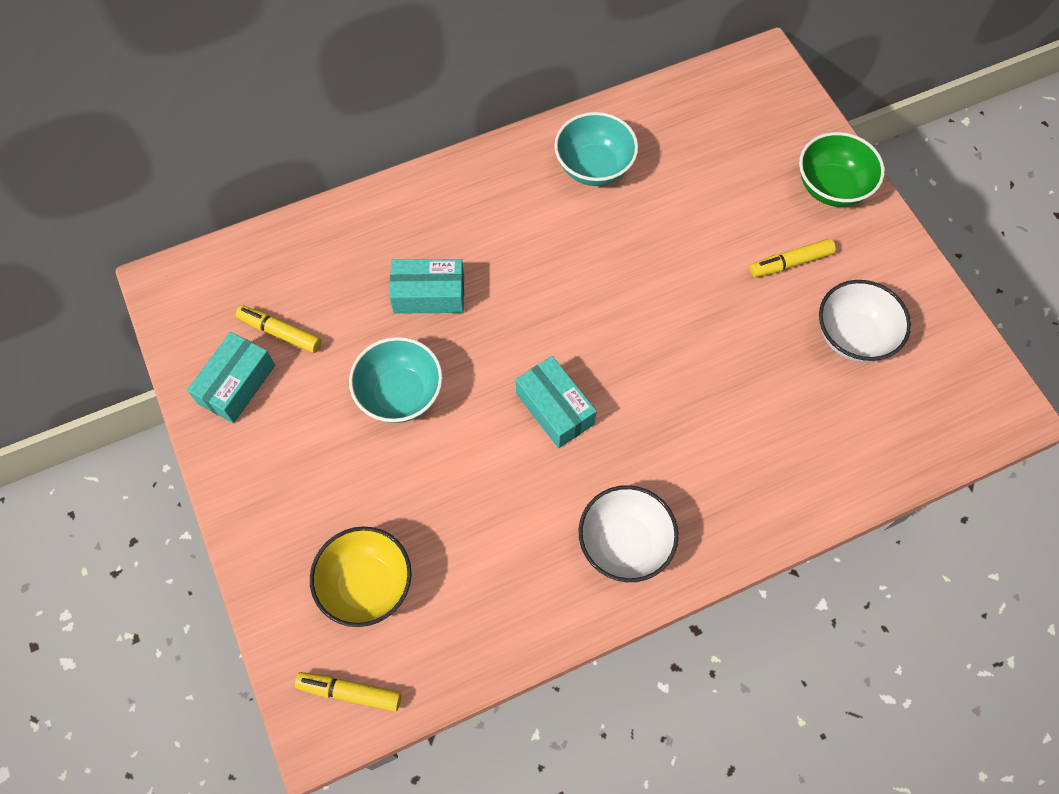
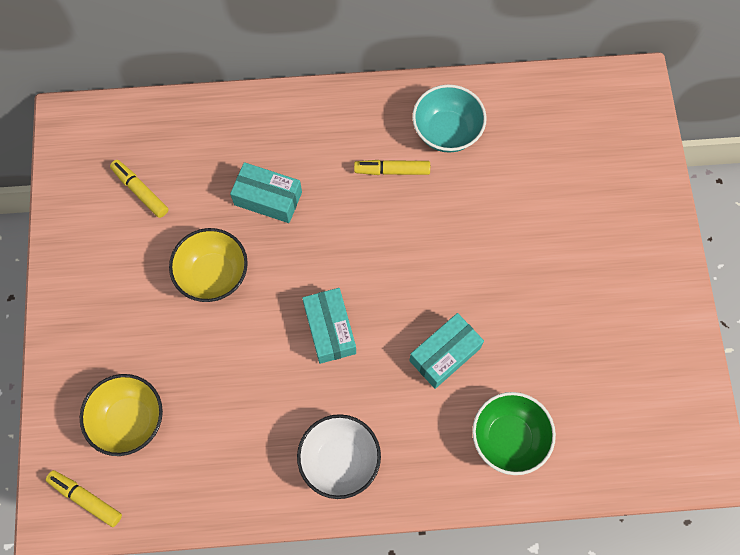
camera: 20 degrees right, 5 degrees up
turquoise box [187,332,275,423] -> turquoise box moved to [409,313,484,389]
turquoise bowl [349,337,443,423] -> yellow bowl [169,228,248,302]
yellow marker [749,239,836,277] -> yellow marker moved to [354,160,430,175]
green bowl [799,132,885,207] -> green bowl moved to [472,392,556,475]
white bowl [819,280,911,362] -> none

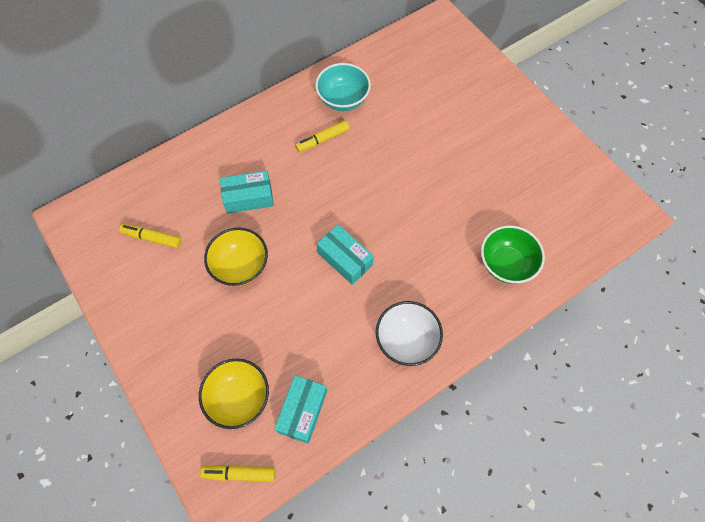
camera: 30 degrees left, 5 degrees down
turquoise box [409,313,484,389] -> turquoise box moved to [274,375,327,444]

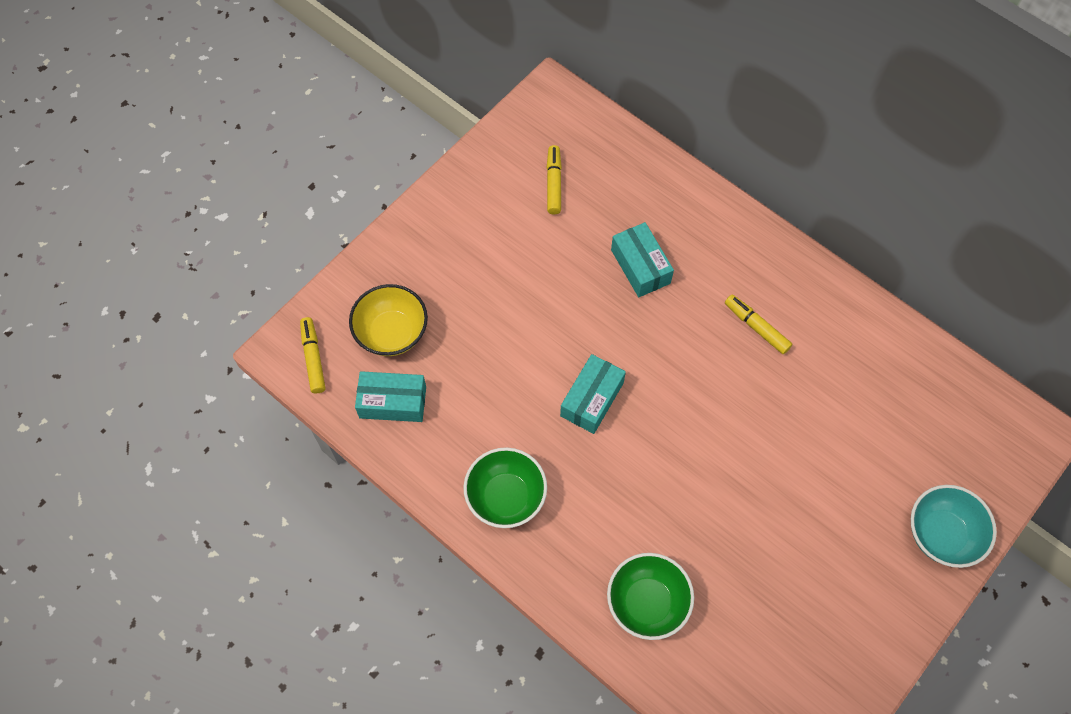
camera: 75 degrees right, 0 degrees up
yellow bowl [204,227,268,286] -> none
turquoise bowl [315,63,371,111] -> turquoise bowl moved to [911,485,997,568]
white bowl [376,301,443,366] -> green bowl [463,447,547,528]

